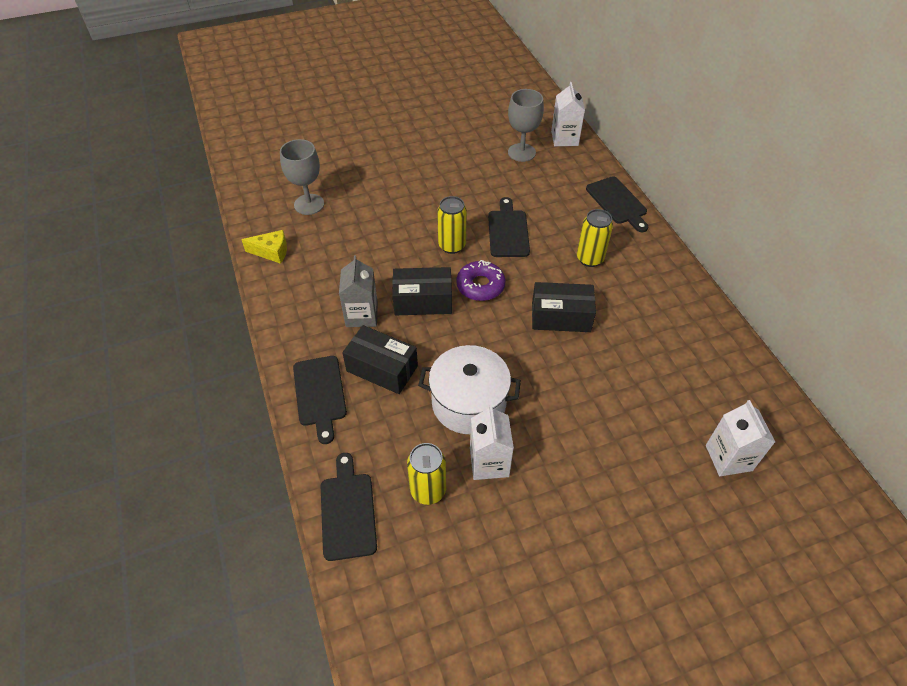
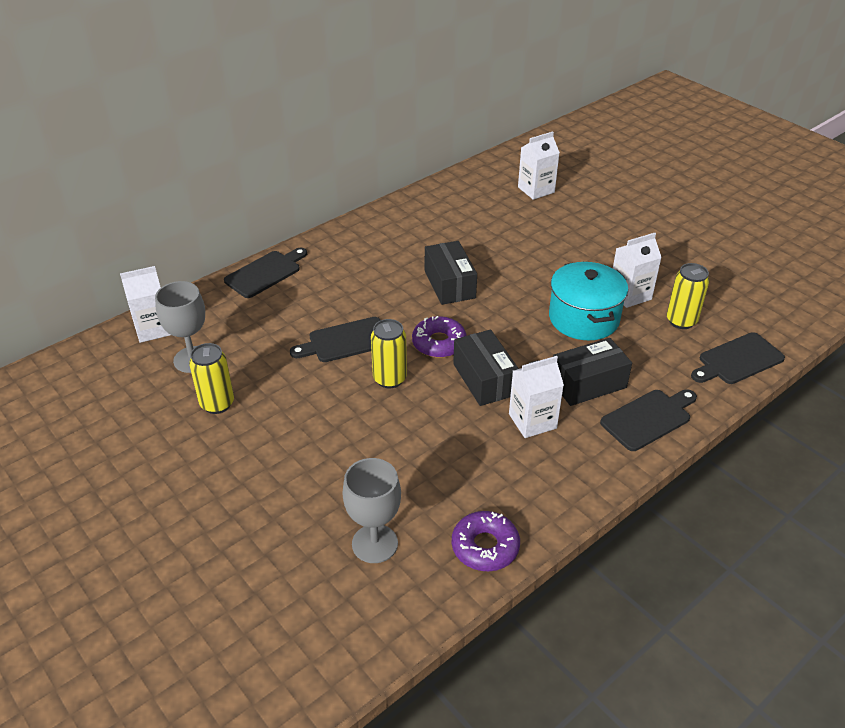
camera: 110 degrees left, 10 degrees down
yellow cheese [241,230,287,264] -> purple donut [452,511,520,571]
grey carton [339,255,378,327] -> white carton [509,356,564,438]
black box [342,325,418,394] -> black box turned 60 degrees clockwise [553,338,632,406]
white pot [418,345,521,434] -> turquoise pot [549,262,628,340]
yellow can [577,209,613,267] -> yellow can moved to [189,343,234,414]

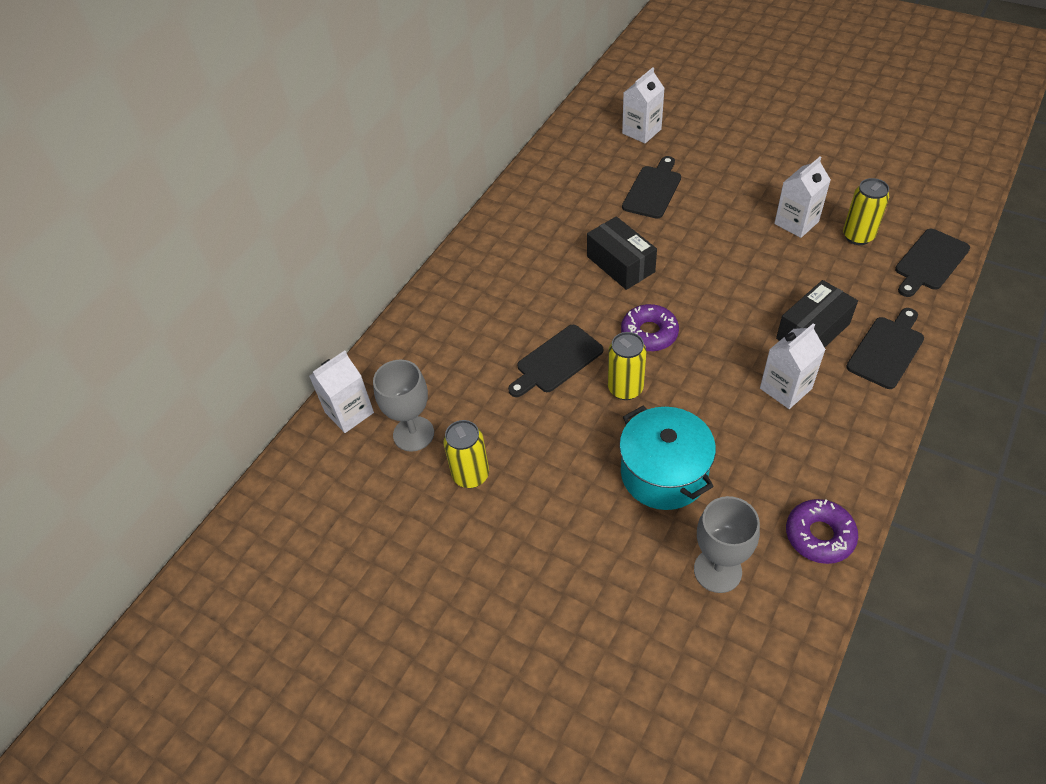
camera: 15 degrees left, 10 degrees up
black cutting board [224,247,307,298] -> black cutting board moved to [622,156,681,219]
black box [453,329,519,406] -> none
turquoise pot [549,262,628,340] -> turquoise pot moved to [619,406,716,510]

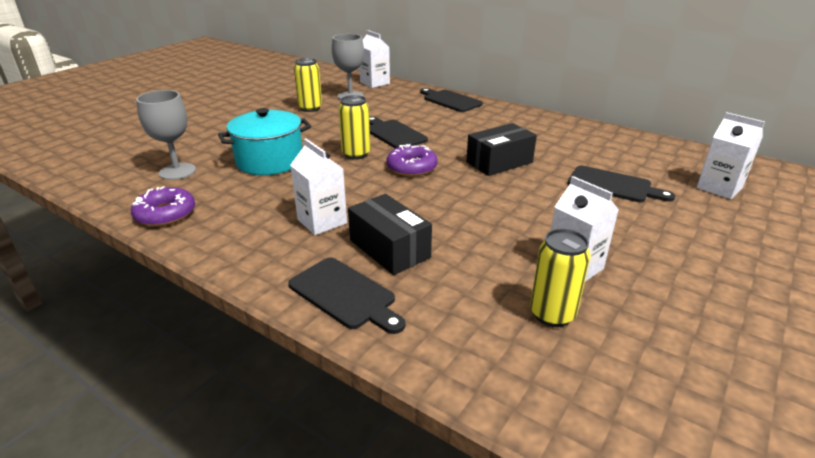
camera: 90 degrees right, 20 degrees down
black cutting board [895,229,970,297] -> black cutting board moved to [420,88,483,112]

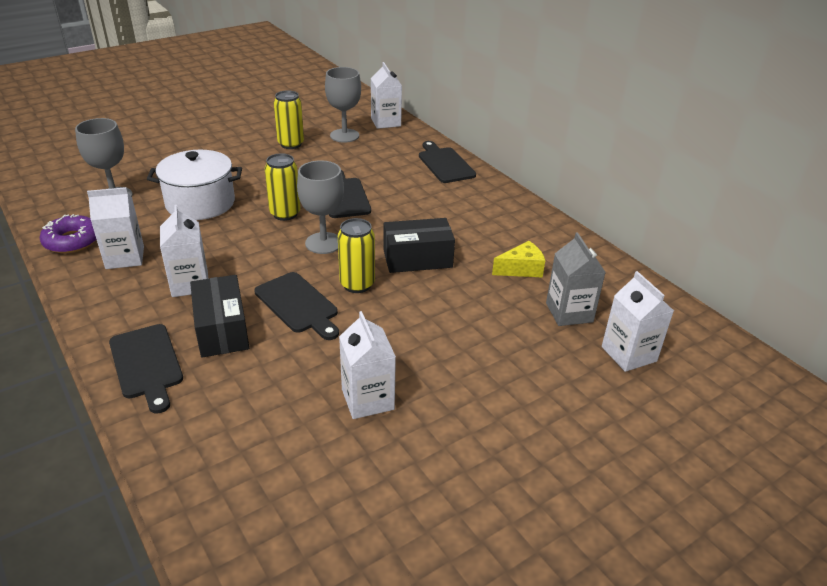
camera: 20 degrees right, 5 degrees up
turquoise pot [218,108,311,175] -> white pot [147,150,242,220]
purple donut [386,144,438,176] -> grey goblet [297,160,344,254]
yellow can [530,229,590,327] -> yellow can moved to [338,218,375,293]
black cutting board [567,166,675,202] -> black cutting board moved to [254,272,339,340]
none -> white carton [87,187,144,269]
none -> yellow cheese [492,241,545,278]
none -> grey carton [546,232,606,326]

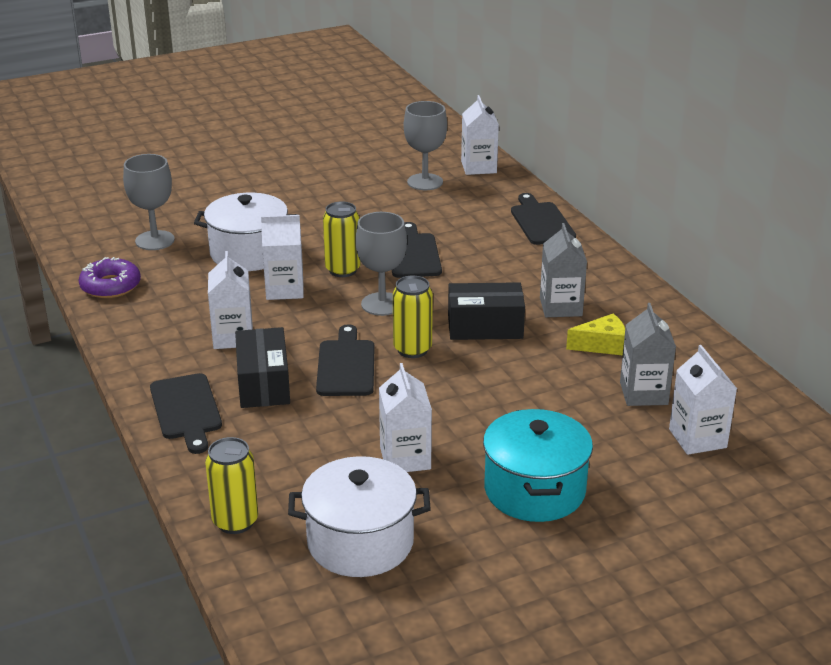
camera: 10 degrees right, 5 degrees down
white carton [87,187,144,269] -> white carton moved to [261,215,304,300]
black cutting board [254,272,339,340] -> black cutting board turned 150 degrees counterclockwise [316,324,374,396]
yellow can [274,91,304,149] -> yellow can moved to [205,437,258,534]
none -> white pot [288,456,431,577]
none -> turquoise pot [483,409,593,522]
none -> grey carton [540,223,587,317]

